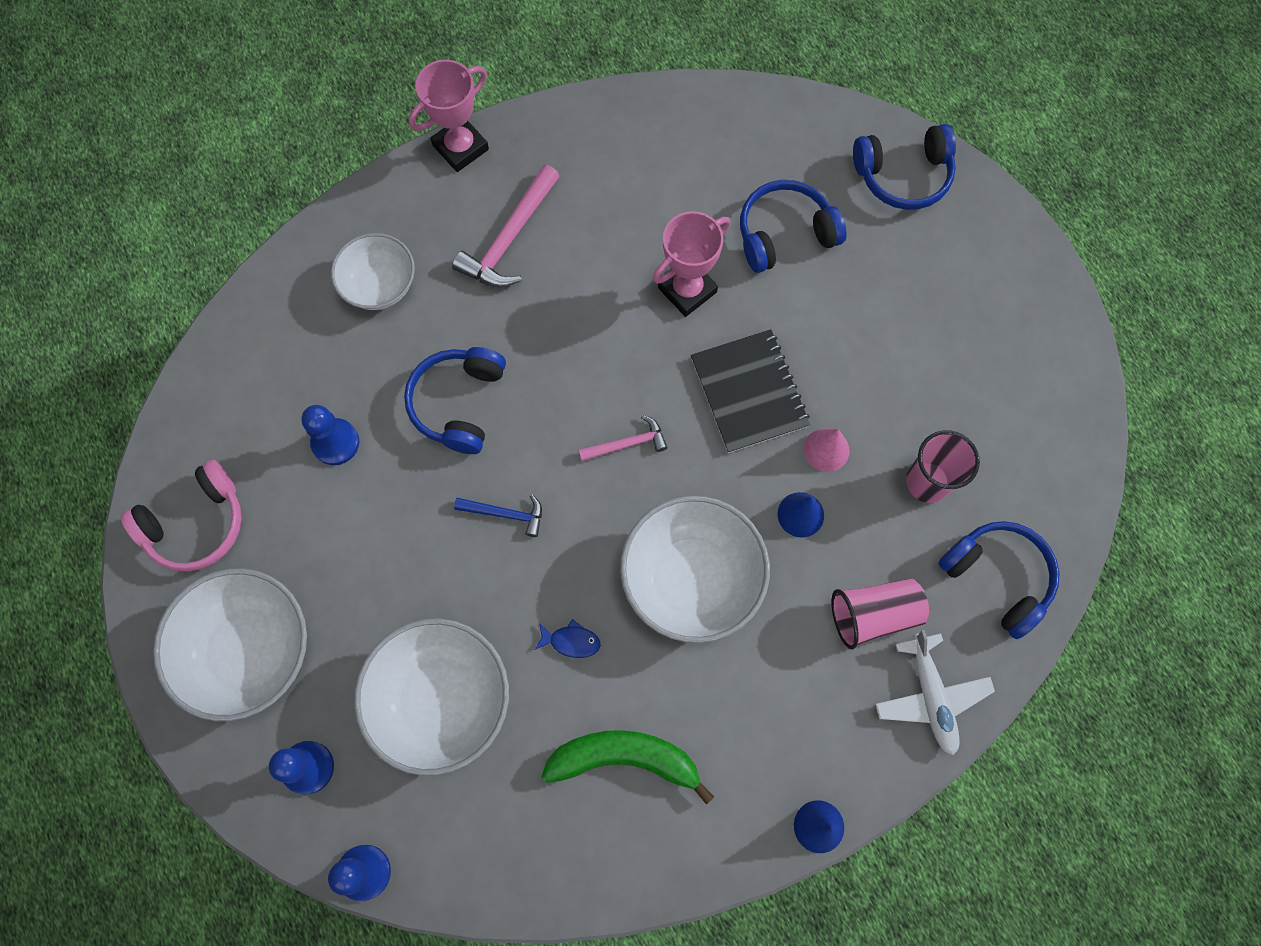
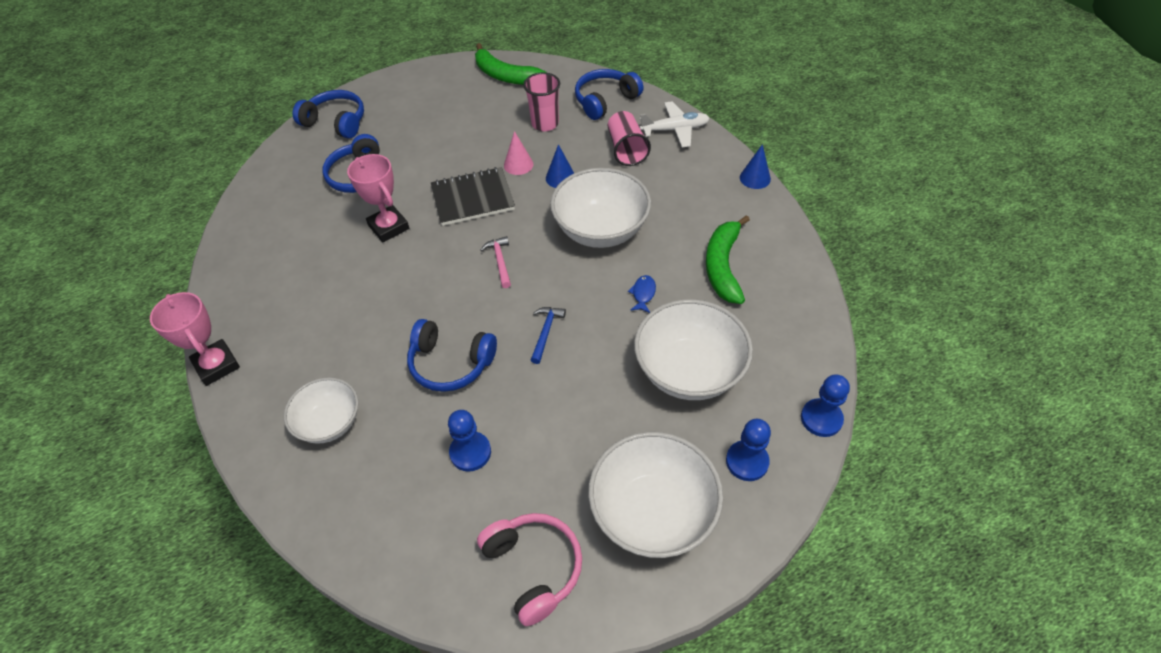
camera: 85 degrees left, 20 degrees down
pink hammer [452,165,560,288] -> none
blue headphones [853,124,956,210] -> blue headphones turned 60 degrees counterclockwise [292,90,364,139]
none -> green banana [475,43,547,85]

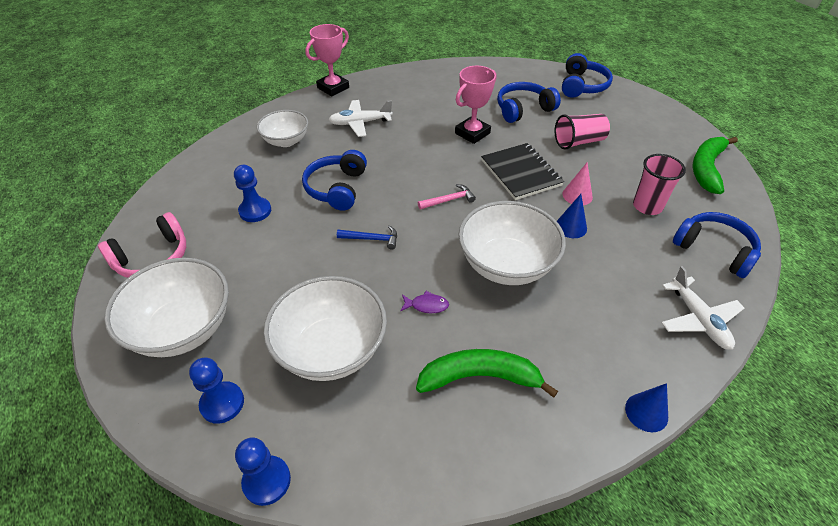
camera: 80 degrees right, 5 degrees down
pink cup [608,111,651,166] -> pink cup moved to [555,114,610,150]
blue fish [628,275,656,313] -> purple fish [400,291,449,313]
none -> white plane [329,100,393,137]

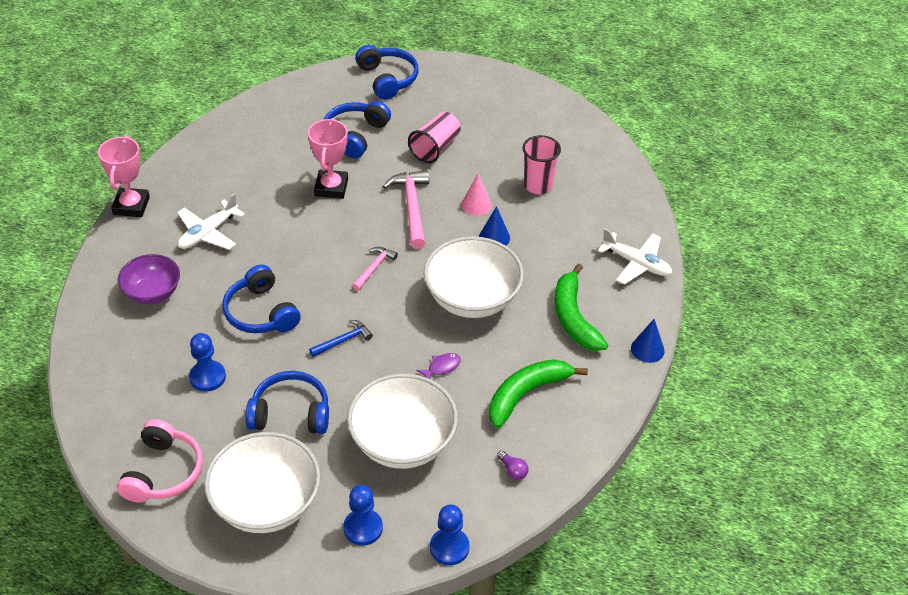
camera: 40 degrees left, 0 degrees up
white bowl [257,110,308,147] -> purple bowl [118,254,180,305]
black notebook [481,143,564,200] -> pink hammer [383,170,429,249]
blue headphones [673,212,761,278] -> blue headphones moved to [245,371,329,434]
green banana [693,137,738,194] -> green banana moved to [555,264,608,351]
none -> purple light bulb [497,451,528,480]

